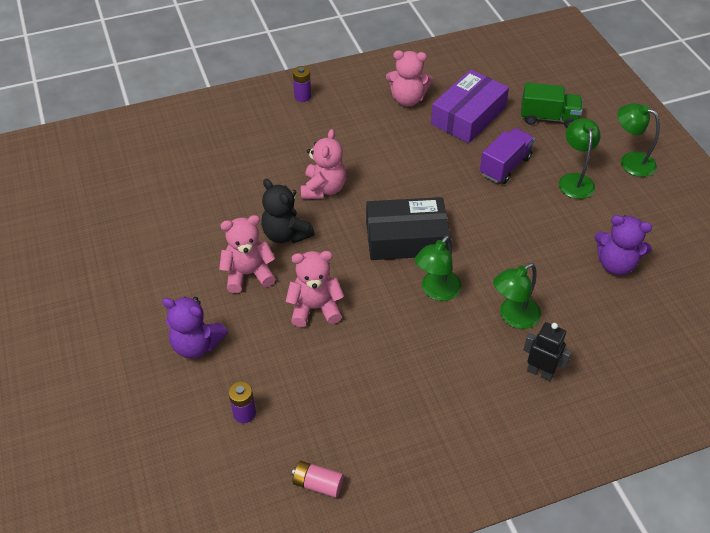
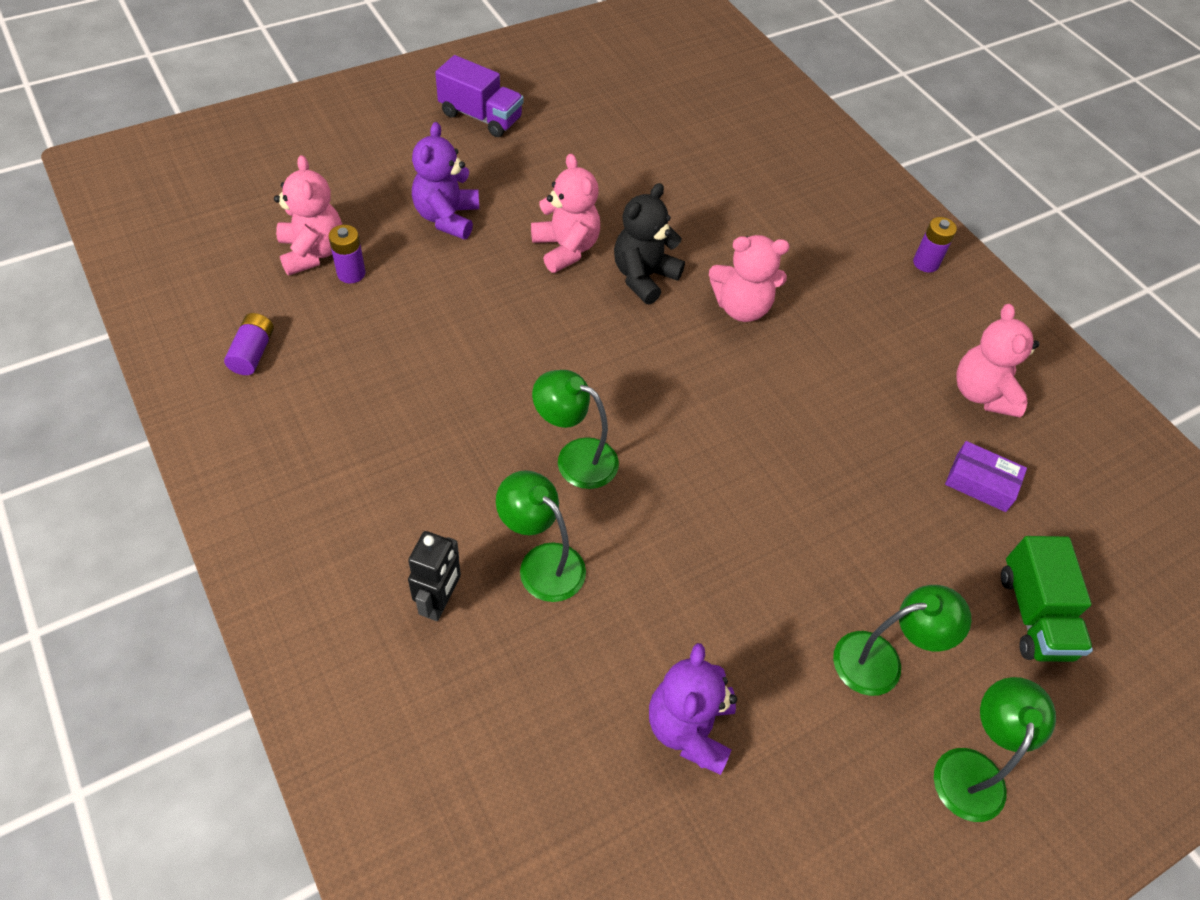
camera: 75 degrees right, 5 degrees up
pink teddy bear [286,251,344,327] -> pink teddy bear moved to [274,155,342,276]
pink battery [292,461,344,498] -> purple battery [224,313,274,375]
black box [366,197,450,260] -> none
purple box [431,69,509,143] -> purple box [945,441,1027,512], size x0.52
purple truck [480,128,535,184] -> purple truck moved to [435,55,523,137]

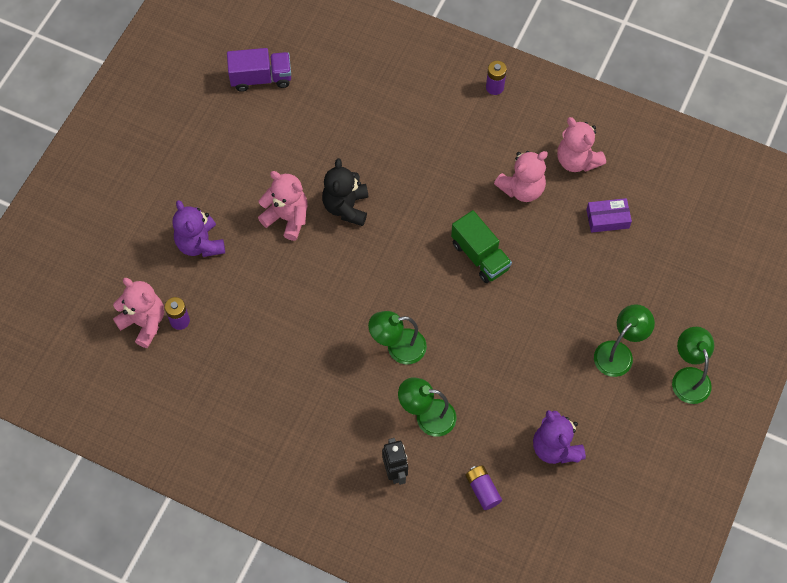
camera: 30 degrees left, 10 degrees up
purple battery [224,313,274,375] -> purple battery moved to [465,465,502,510]
purple truck [435,55,523,137] -> purple truck moved to [227,48,291,92]
pink teddy bear [709,235,790,322] -> pink teddy bear moved to [494,151,548,202]
green truck [1001,536,1093,662] -> green truck moved to [451,210,512,283]

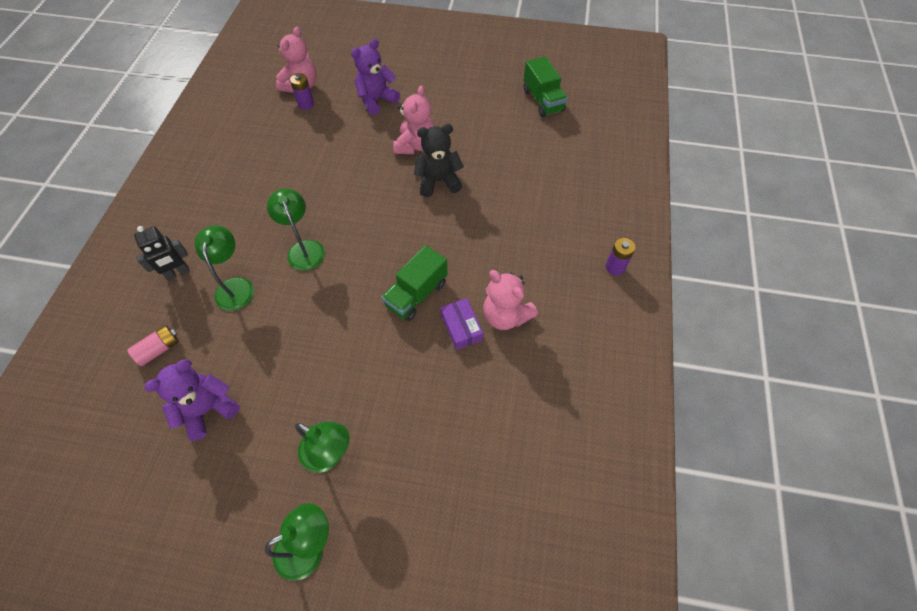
camera: 75 degrees right, 5 degrees down
purple truck [227,48,291,92] -> green truck [524,56,568,117]
purple battery [465,465,502,510] -> pink battery [127,325,179,366]
pink teddy bear [557,117,606,172] -> none
purple box [586,198,632,233] -> purple box moved to [440,298,484,350]

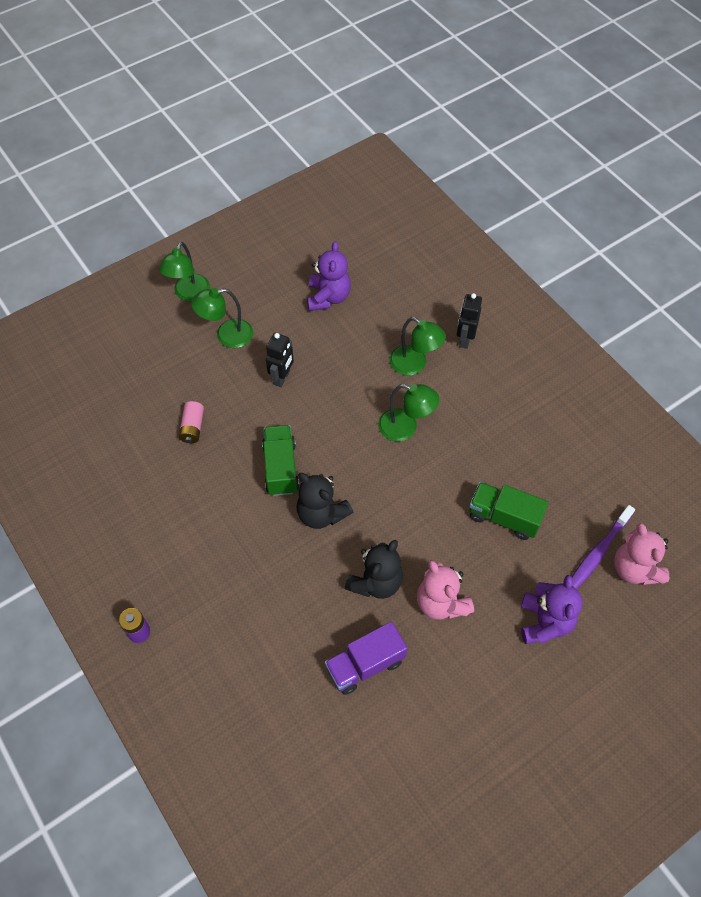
camera: 135 degrees right, 0 degrees up
pink battery [127,325,179,366] -> pink battery moved to [179,401,204,443]
purple battery [290,73,314,110] -> purple toothbrush [572,505,635,589]
purple box [440,298,484,350] -> none
pink teddy bear [483,270,538,330] -> none
green truck [524,56,568,117] -> green truck moved to [469,482,548,540]
none -> black robot [266,333,294,387]
none -> black teddy bear [296,473,353,529]
none -> purple truck [325,622,407,695]

